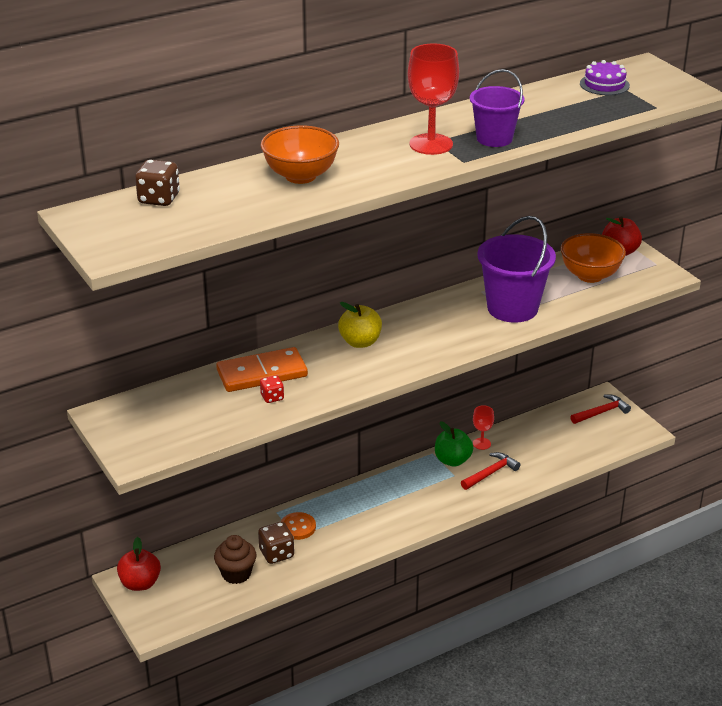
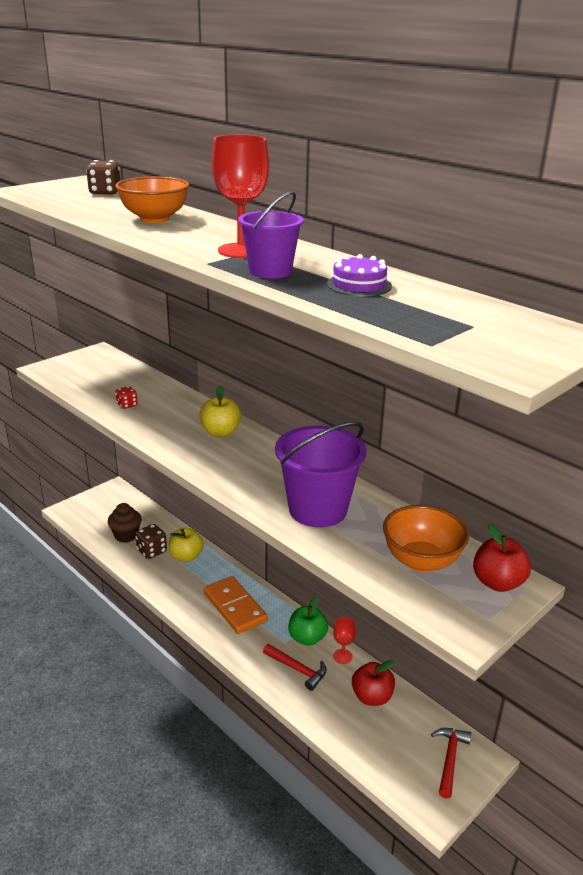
camera: 75 degrees right, 5 degrees down
red apple [117,537,161,591] -> red apple moved to [352,660,395,706]
orange domino [216,347,308,392] -> orange domino moved to [204,576,268,634]
orange button [281,512,316,540] -> yellow apple [169,528,204,562]
red hammer [570,394,631,424] -> red hammer turned 120 degrees counterclockwise [431,728,471,799]
purple cake [580,60,630,95] -> purple cake moved to [327,254,392,297]

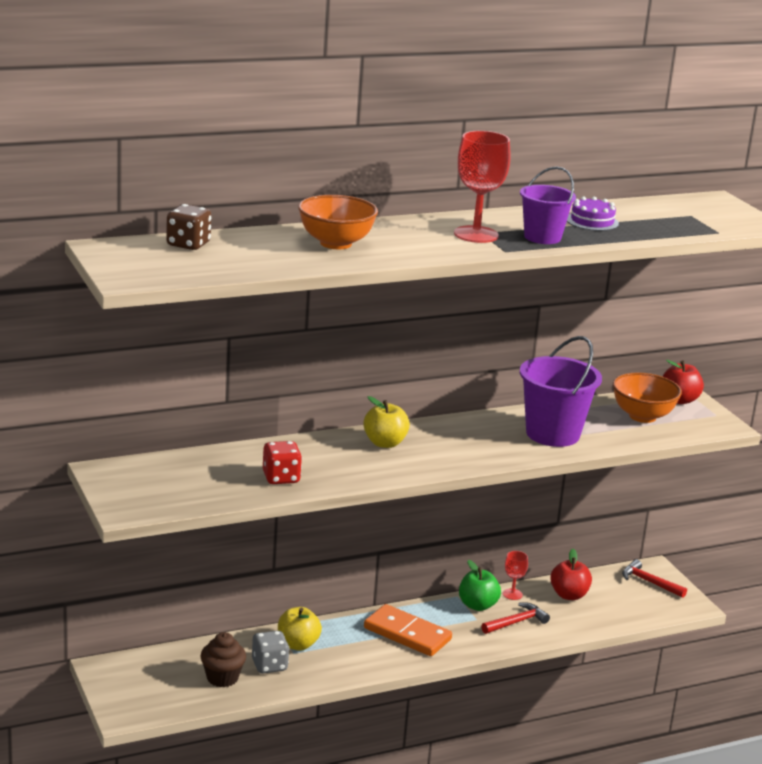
camera: 70 degrees left, 5 degrees down
red dice [115,386,137,409] -> red dice [263,441,302,484], size x1.61
brown dice [135,524,167,559] -> grey dice [252,631,289,673]
orange domino [204,576,268,634] -> orange domino turned 45 degrees clockwise [364,604,452,656]

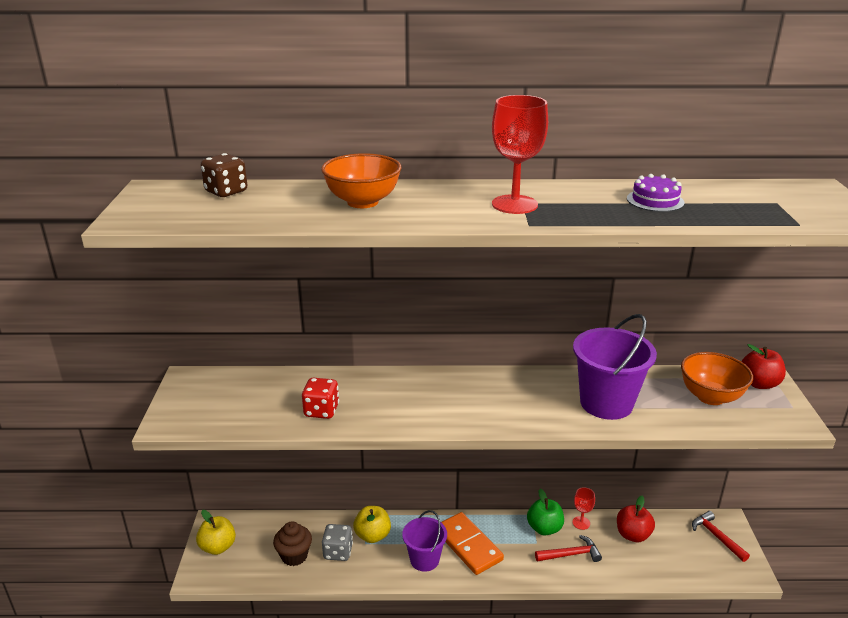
camera: 25 degrees right, 5 degrees up
yellow apple [363,396,410,448] -> yellow apple moved to [196,510,236,555]
purple bucket [520,167,576,244] -> purple bucket moved to [402,510,447,572]

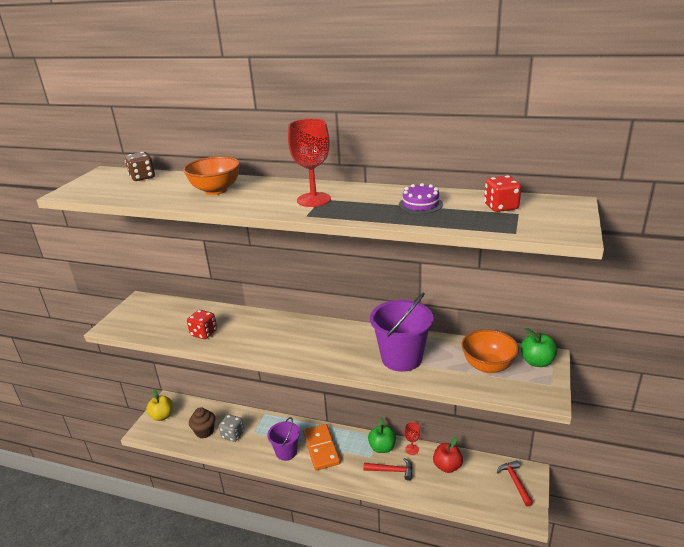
camera: 20 degrees right, 0 degrees up
yellow apple [353,506,391,543] -> none
red apple [741,344,786,389] -> green apple [521,328,558,367]
none -> red dice [484,176,521,212]

